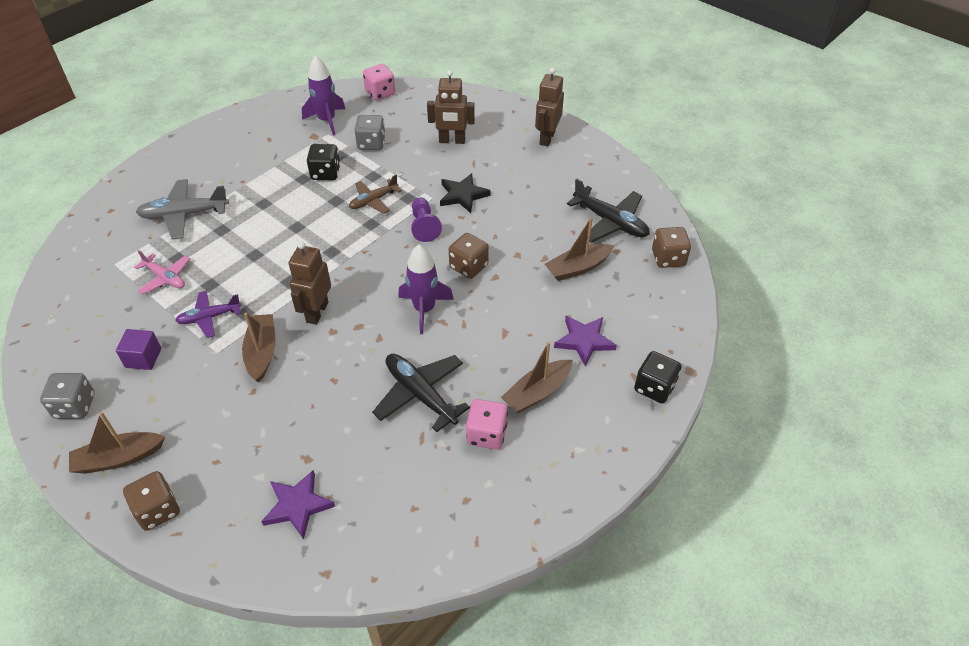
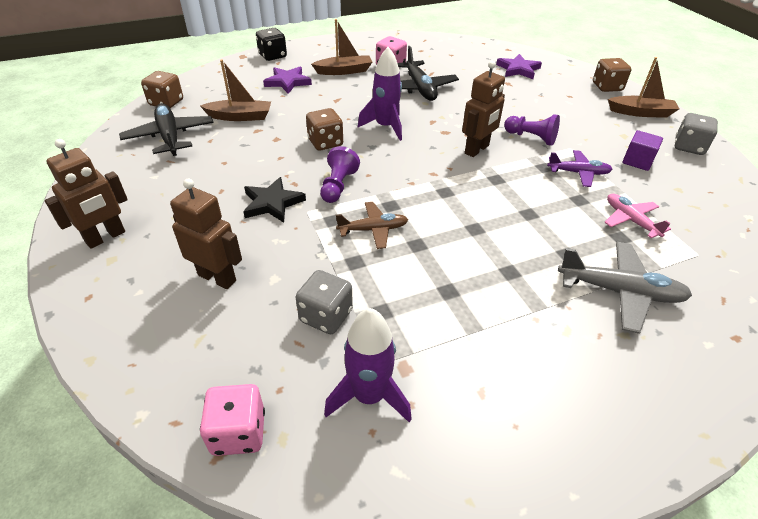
camera: 155 degrees left, 5 degrees down
brown boat [242,313,275,382] -> purple pawn [504,114,560,146]
black dice [307,144,340,180] -> none

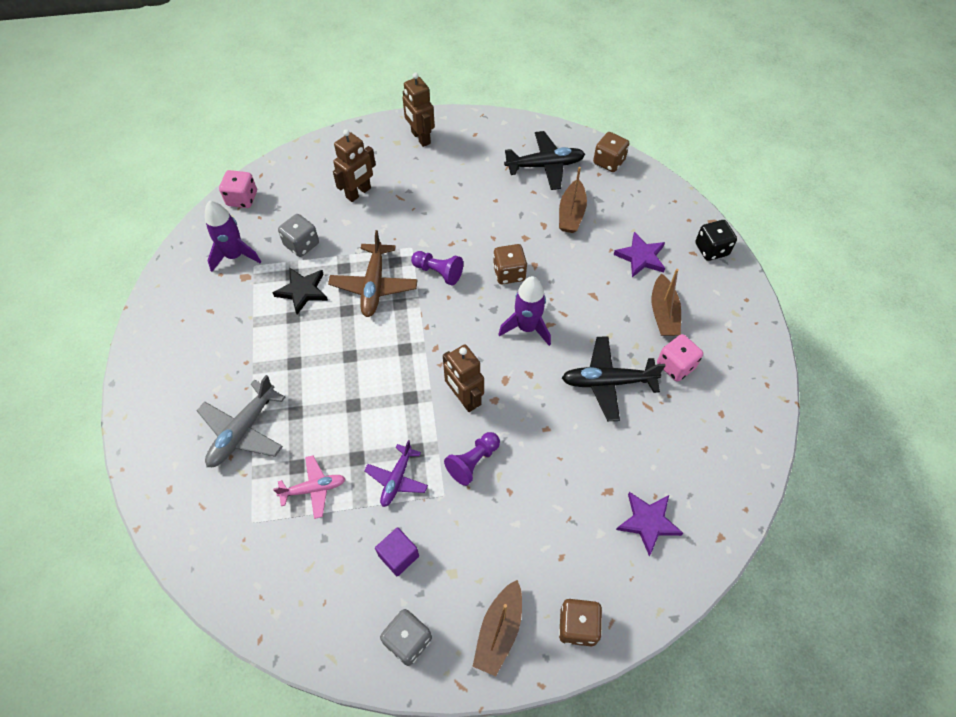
camera: 105 degrees right, 15 degrees up
black star [243,177,306,223] -> black star moved to [273,268,328,315]
brown plane [336,202,408,249] -> brown plane [328,230,417,317], size x1.55

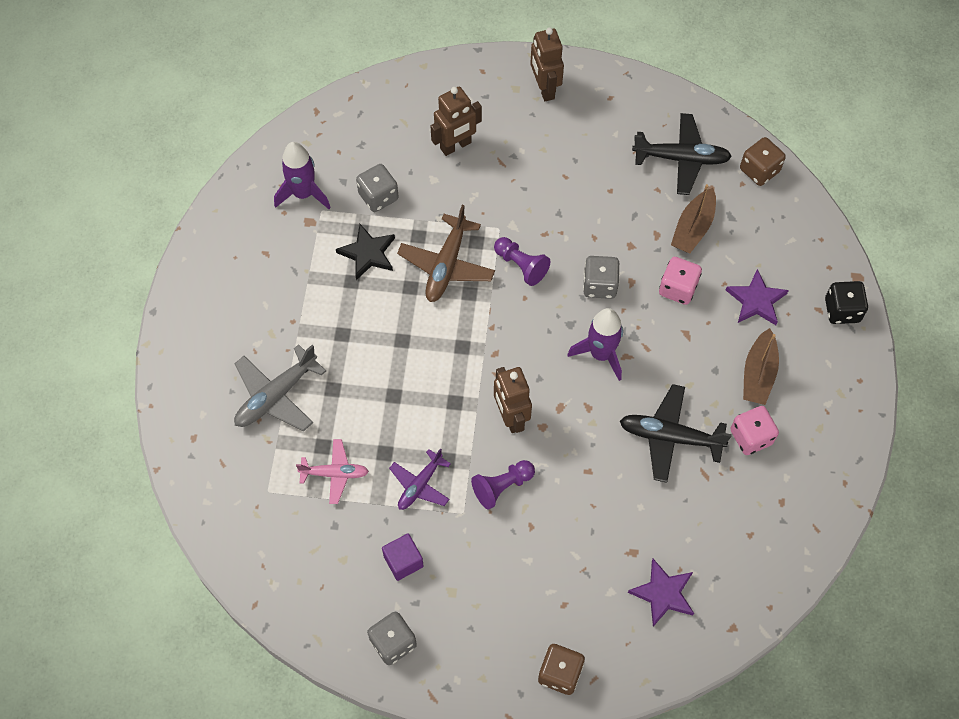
camera: 15 degrees right, 5 degrees up
pink dice [219,170,257,208] -> pink dice moved to [659,257,702,305]
brown boat [472,580,522,676] -> none
brown dice [493,244,527,284] -> grey dice [583,256,619,299]

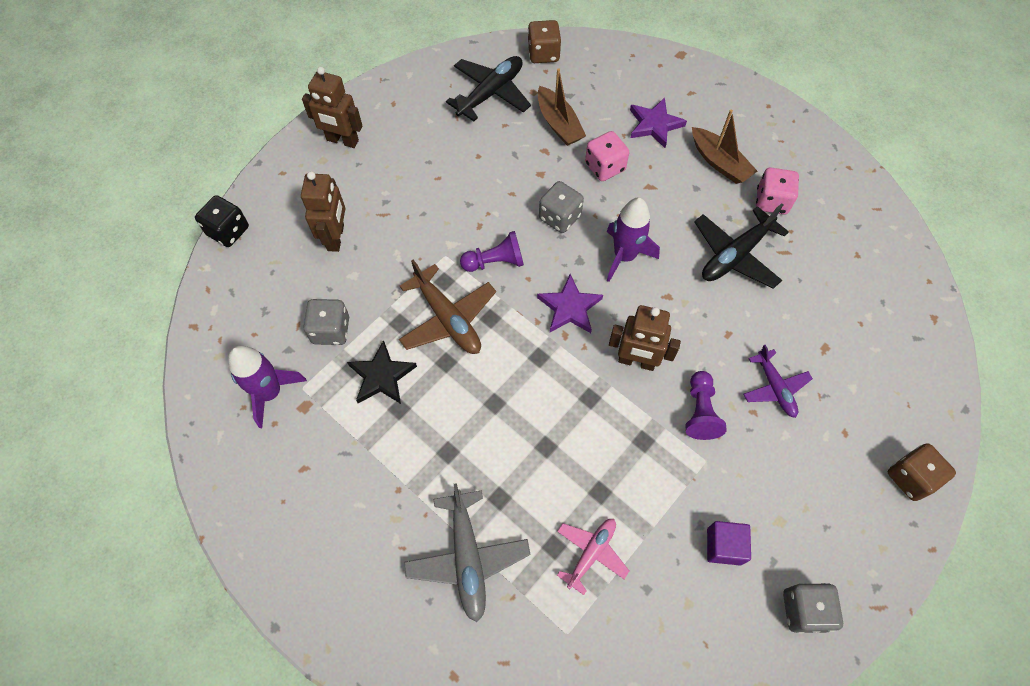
camera: 55 degrees left, 0 degrees up
purple plane [389,449,451,510] -> purple plane moved to [743,345,813,418]
purple star [628,559,694,627] -> purple star moved to [537,274,603,333]
black dice [825,281,868,324] -> black dice moved to [195,195,249,247]

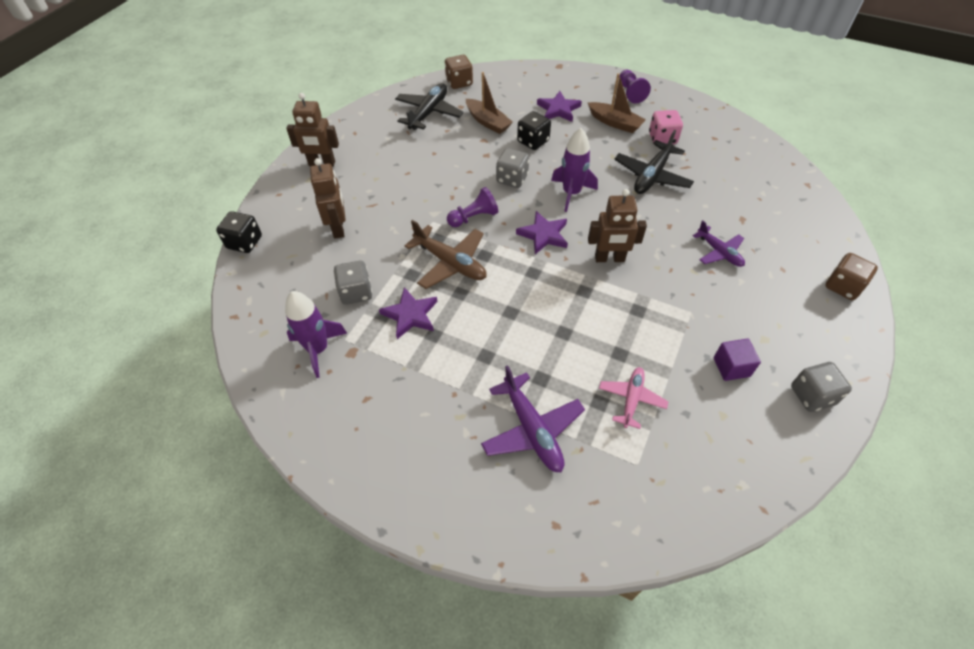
camera: 15 degrees left, 10 degrees down
black star [347,340,417,404] -> purple star [379,287,437,339]
grey plane [404,483,530,622] -> purple plane [481,365,585,472]
pink dice [585,131,629,181] -> black dice [517,111,551,150]
purple pawn [685,371,727,440] -> purple pawn moved to [619,70,651,103]

